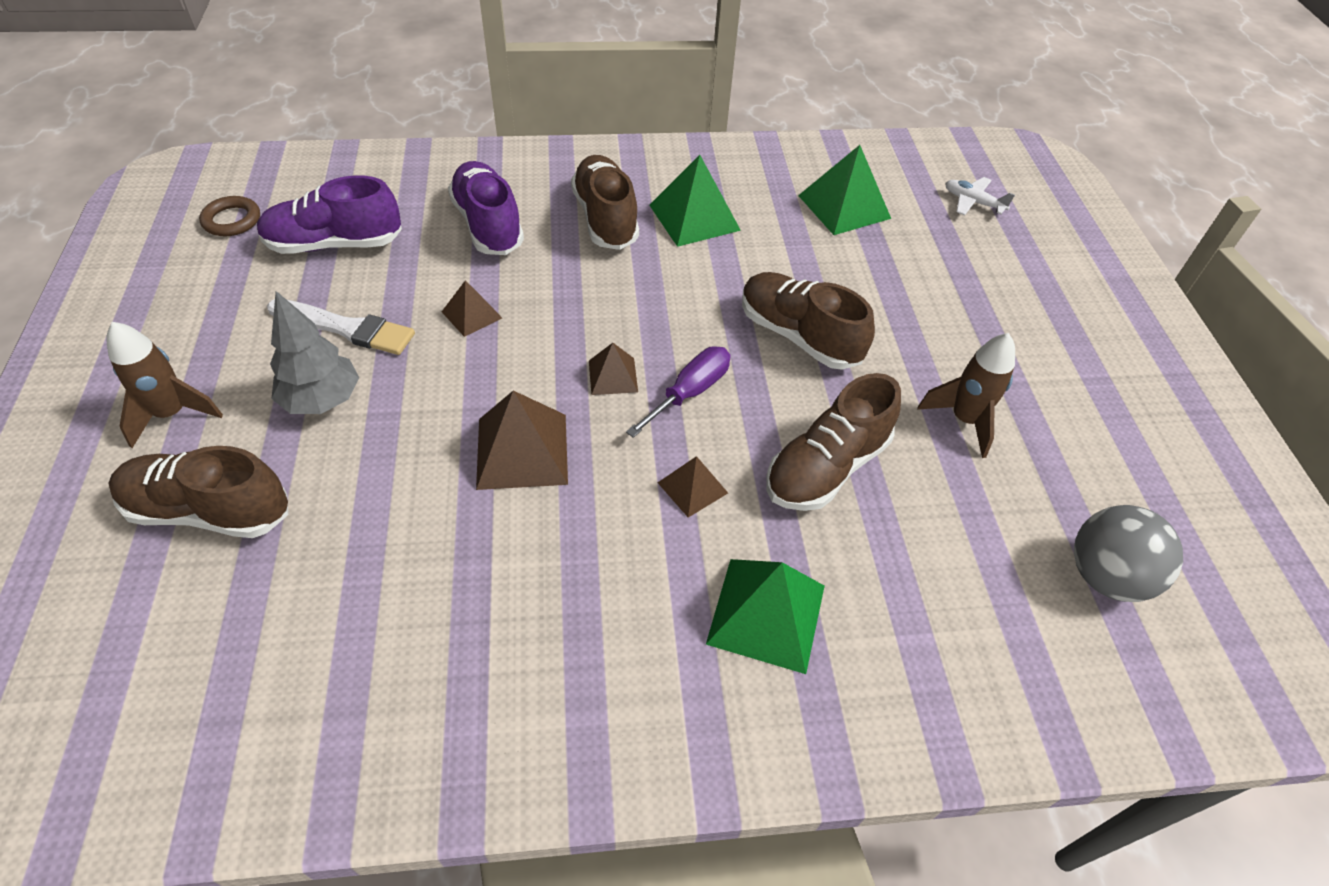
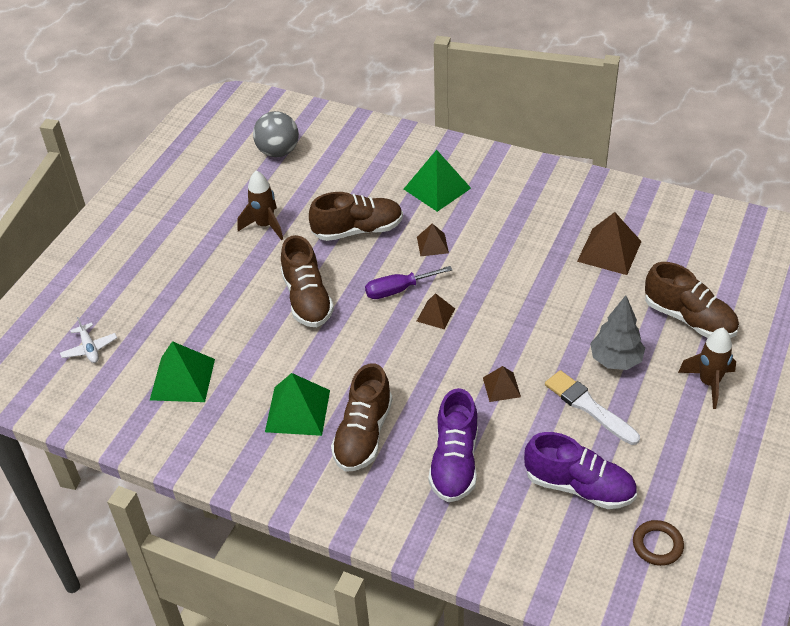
camera: 145 degrees left, 5 degrees down
brown pyramid [476,390,568,490] -> brown pyramid moved to [577,212,642,275]

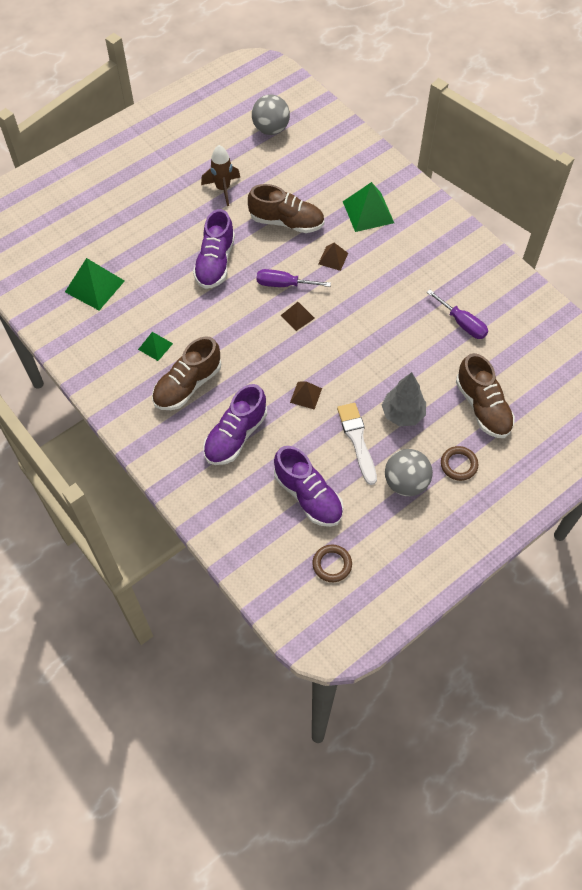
camera: 25 degrees right, 15 degrees up
white plane [60,317,117,363] -> none
green pyramid [265,373,330,436] -> green pyramid [138,332,173,361], size x0.56
brown shoe [281,235,334,327] -> purple shoe [193,209,235,289]
brown pyramid [577,212,642,275] -> purple screwdriver [427,290,488,339]
brown rocket [678,328,736,409] -> brown ring [441,446,478,481]
none -> grey ball [385,449,433,496]

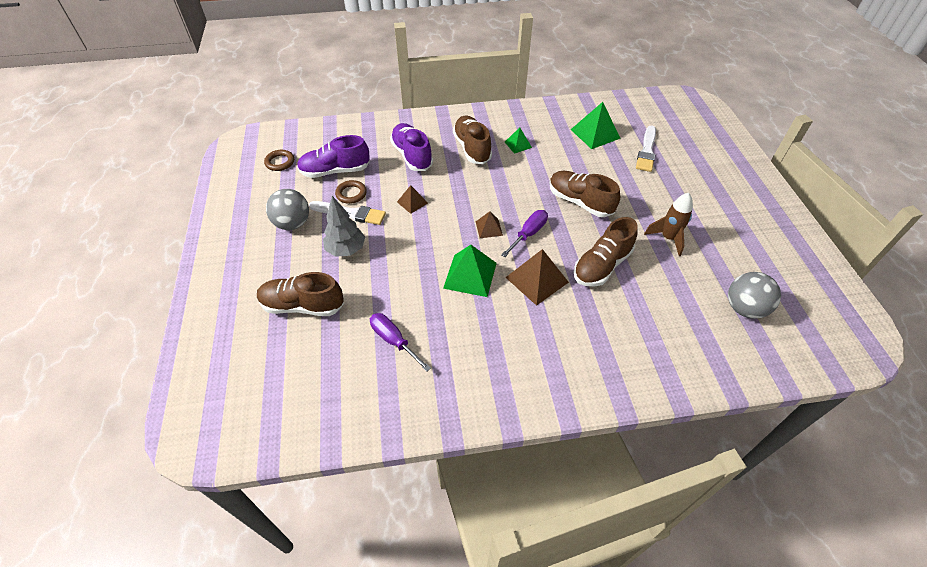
camera: 120 degrees right, 10 degrees down
purple shoe [193,209,235,289] -> brown shoe [549,171,620,217]
brown pyramid [318,243,348,271] -> brown pyramid [505,249,569,306], size x1.78
green pyramid [343,182,394,232] -> green pyramid moved to [443,245,497,297]
purple screwdriver [427,290,488,339] -> purple screwdriver turned 60 degrees clockwise [370,313,431,372]
brown ring [441,446,478,481] -> brown ring moved to [335,180,367,204]
none -> white brush [636,125,656,172]

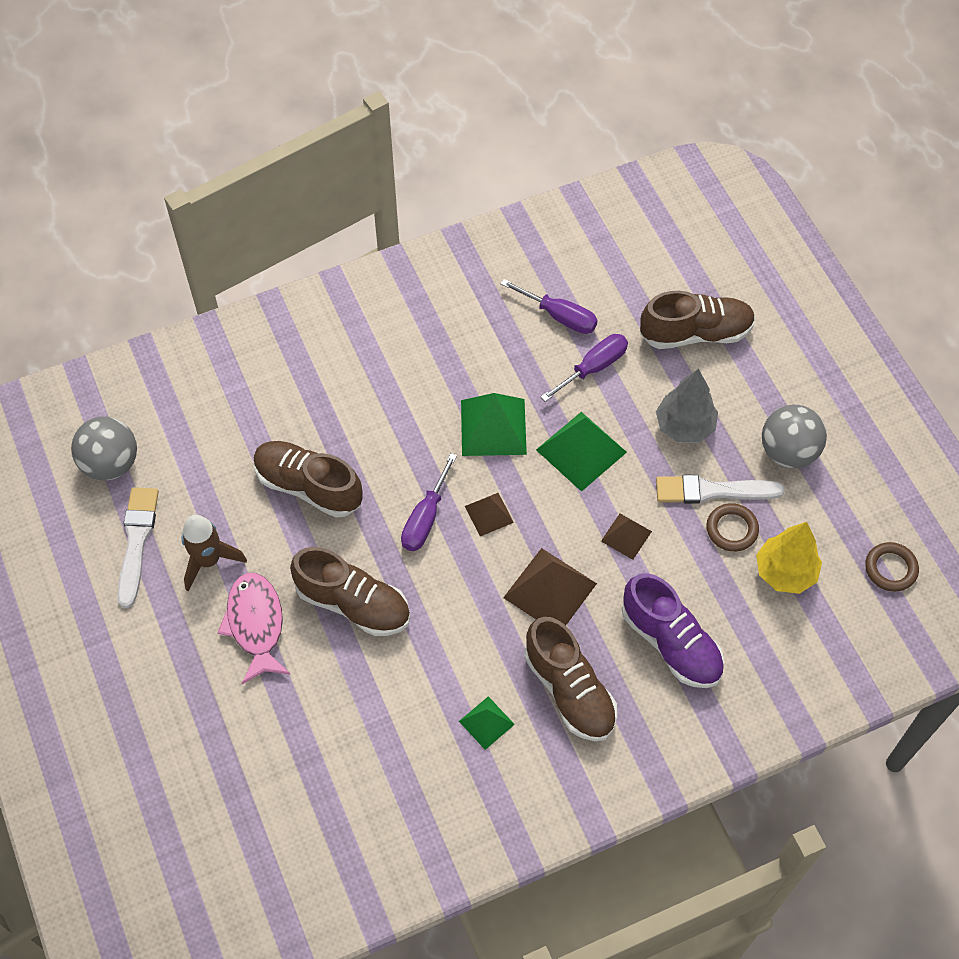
camera: 165 degrees right, 10 degrees up
purple shoe [297,135,370,178] -> yellow tree [756,522,822,594]
brown pyramid [505,249,569,306] -> brown pyramid moved to [503,548,597,625]
green pyramid [570,102,621,149] -> green pyramid moved to [536,412,627,492]
brown shoe [574,217,638,287] -> brown shoe turned 90 degrees counterclockwise [253,441,363,518]
white brush [636,125,656,172] -> white brush moved to [117,487,159,608]
none -> pink fish [218,573,290,684]
none -> purple screwdriver [541,334,628,402]

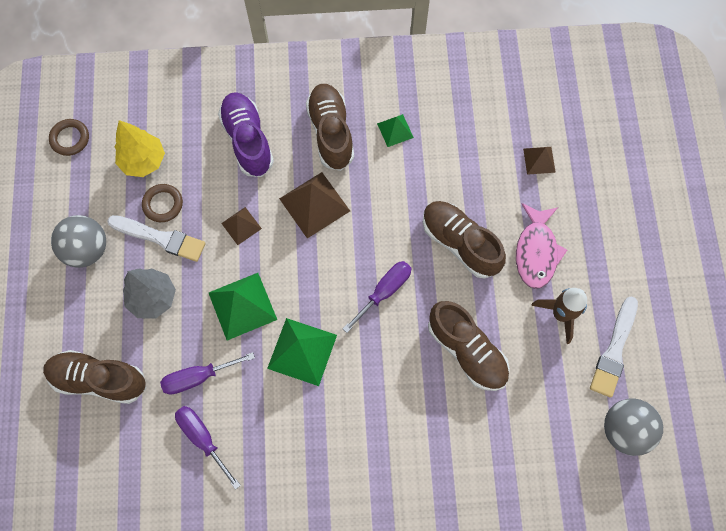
camera: 160 degrees left, 10 degrees up
brown pyramid [465,493,514,536] -> brown pyramid moved to [523,147,556,175]

